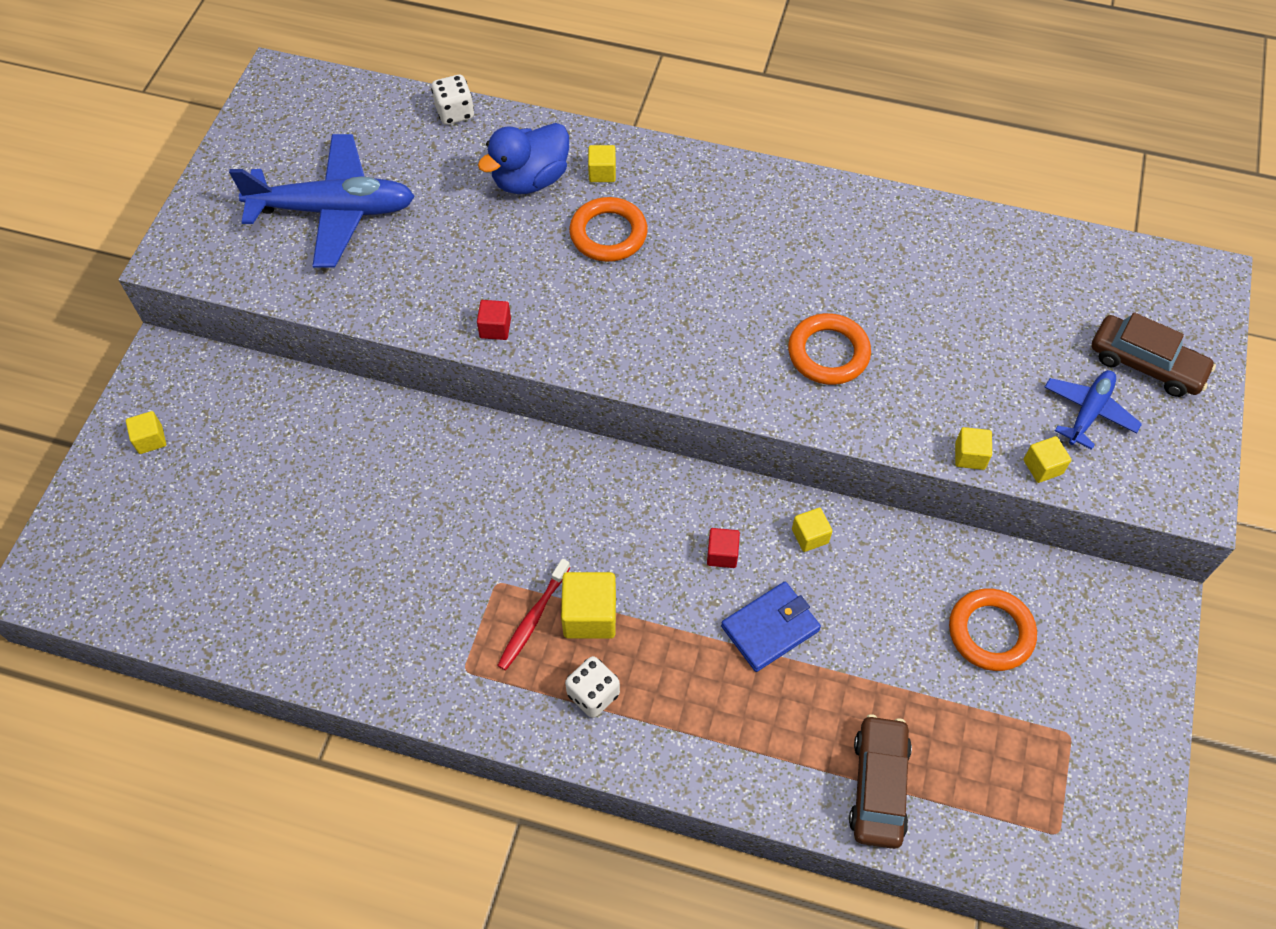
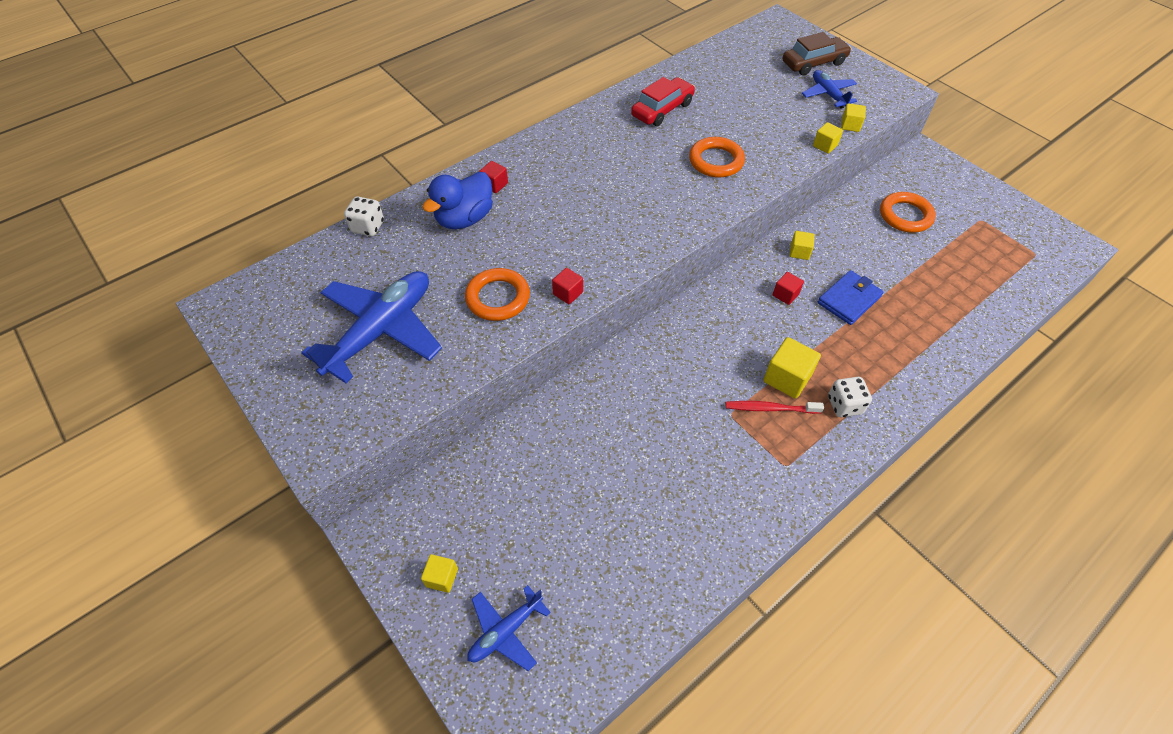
camera: 55 degrees left, 5 degrees down
blue duck [478,123,569,194] -> blue duck turned 45 degrees clockwise [422,172,493,229]
red toothbrush [497,559,570,671] -> red toothbrush turned 120 degrees clockwise [726,401,824,414]
orange ring [570,197,648,262] -> orange ring moved to [465,268,530,321]
yellow cube [588,145,616,182] -> red cube [479,161,508,193]
blue wallet [721,582,821,672] -> blue wallet turned 45 degrees clockwise [818,270,884,325]
brown car [849,714,912,849] -> none
none -> blue plane [467,585,551,671]
none -> red car [631,77,695,126]

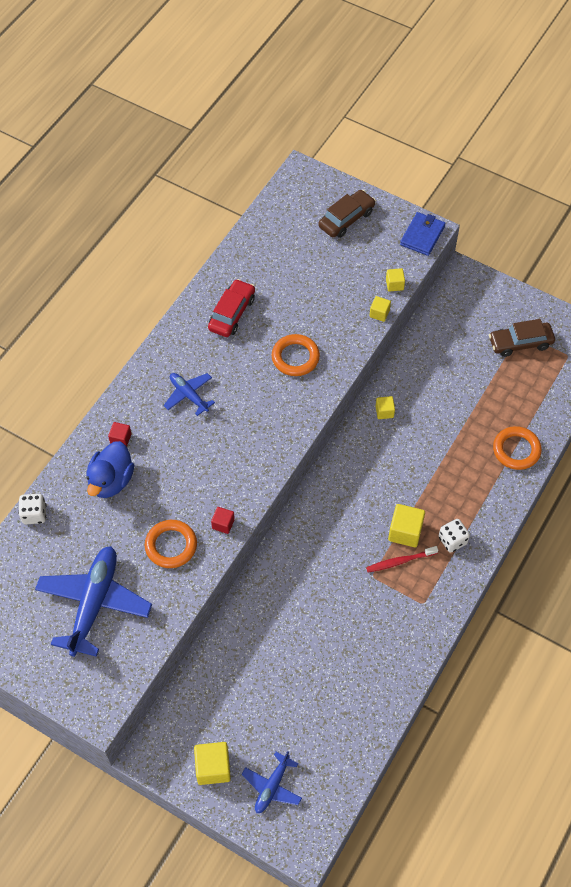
camera: 20 degrees left, 5 degrees up
yellow cube [421,554,458,593] -> yellow cube [194,742,231,785], size x1.70
red cube [773,272,804,305] -> none
blue plane [802,70,857,109] -> blue plane moved to [163,373,215,416]
blue wallet [818,270,884,325] -> blue wallet moved to [400,212,445,256]
orange ring [880,192,936,233] -> orange ring moved to [493,426,542,470]
none -> brown car [489,319,555,357]

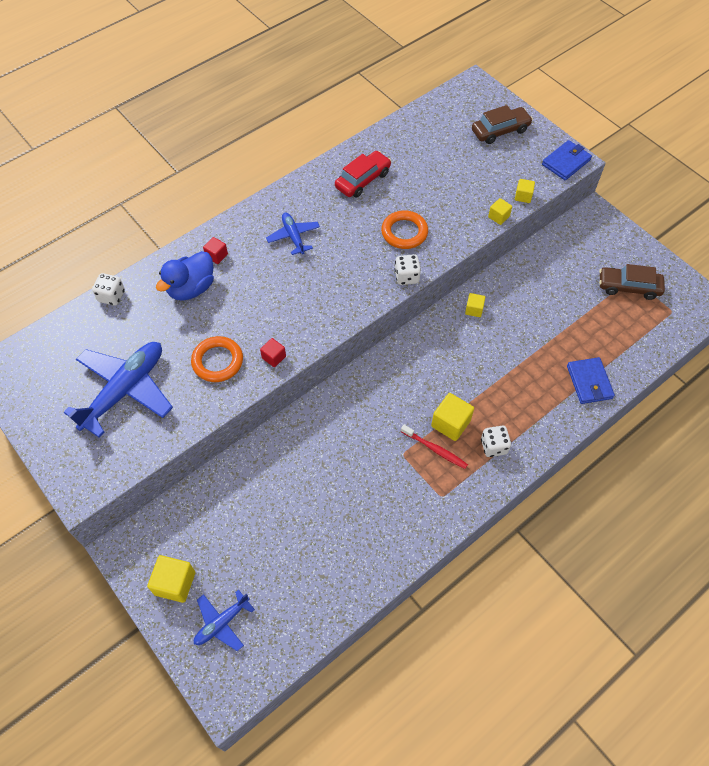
camera: 20 degrees right, 0 degrees up
red toothbrush [366,546,438,573] -> red toothbrush turned 150 degrees counterclockwise [401,425,468,469]
orange ring [493,426,542,470] -> blue wallet [567,357,615,404]
none -> white dice [395,254,421,285]

